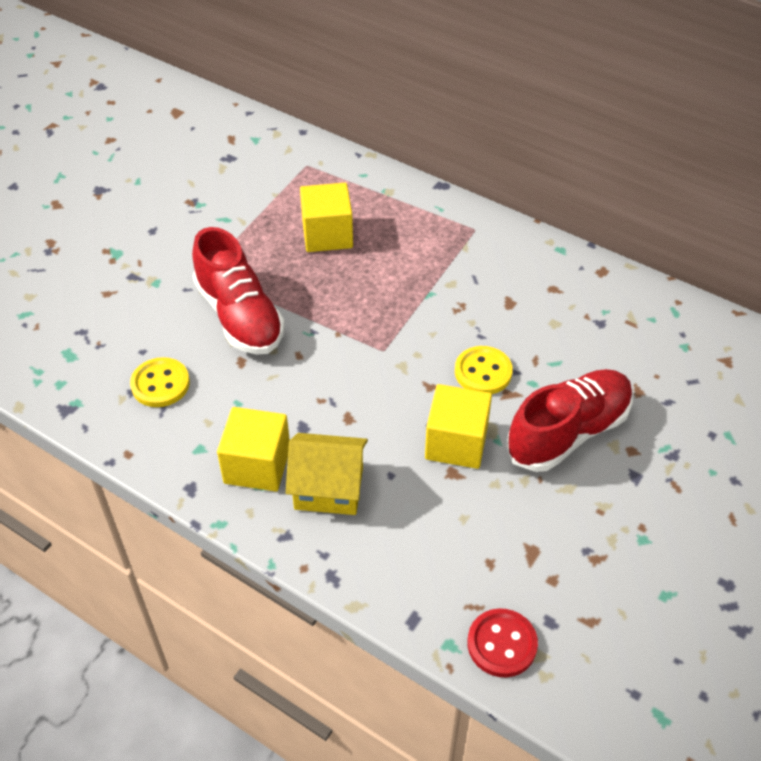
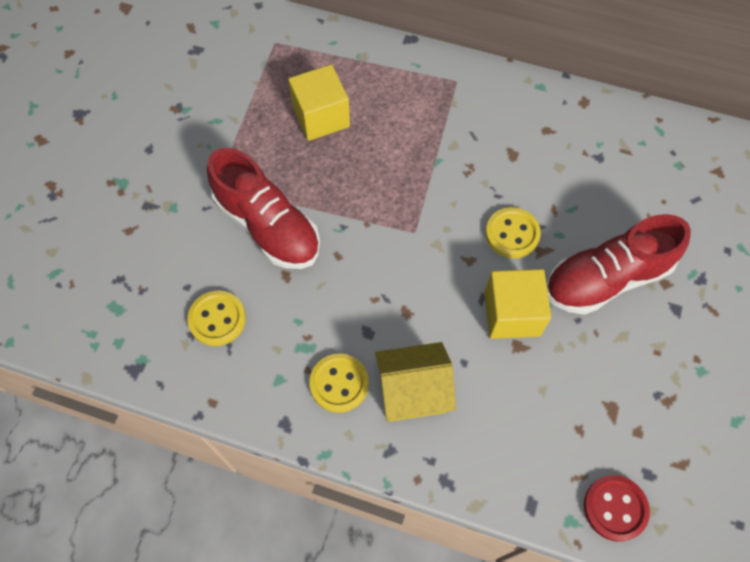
camera: 15 degrees left, 15 degrees up
yellow cube [217,407,290,491] -> yellow button [309,353,369,413]
red shoe [506,369,633,472] -> red shoe turned 150 degrees counterclockwise [546,214,691,315]

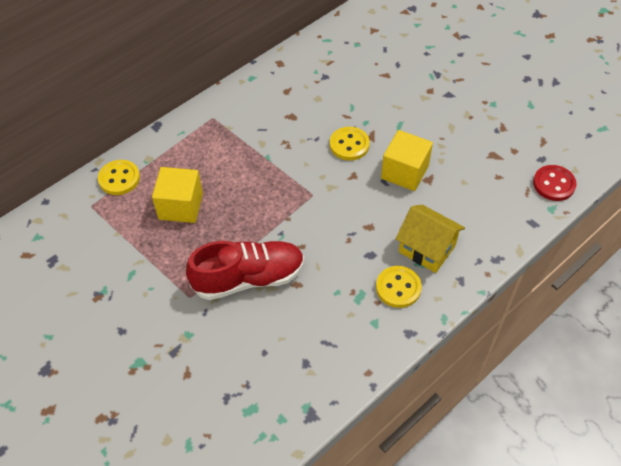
camera: 60 degrees left, 10 degrees down
yellow button [187,290,246,346] -> yellow button moved to [98,160,140,195]
yellow house [375,342,456,422] -> yellow house turned 75 degrees counterclockwise [395,205,465,273]
red shoe [546,214,691,315] -> none

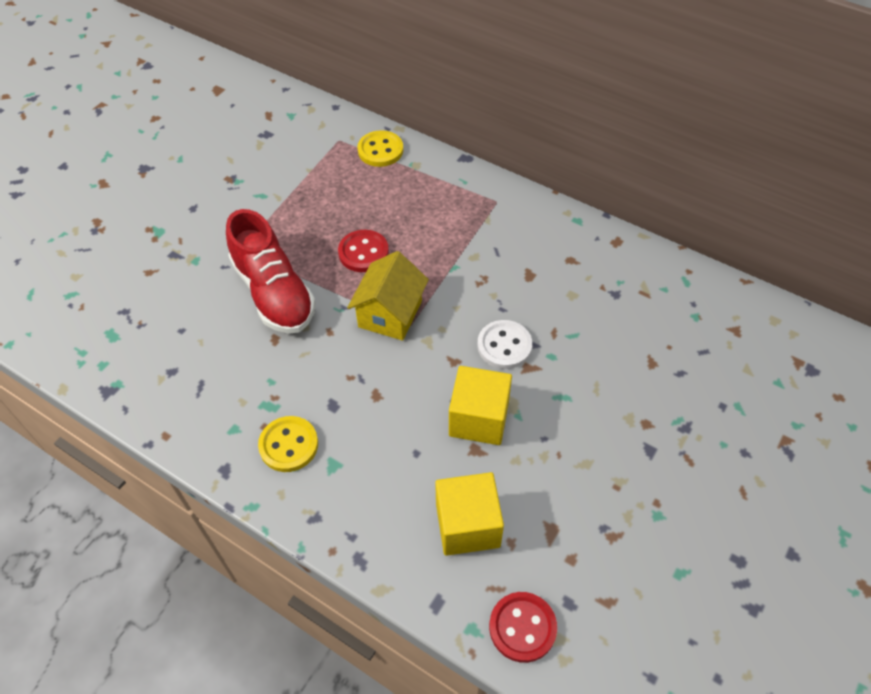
camera: 75 degrees right, 0 degrees up
yellow cube [152,167,203,223] -> yellow cube moved to [435,472,504,556]
yellow button [330,127,370,161] -> white button [477,320,532,369]
yellow house [395,205,465,273] -> yellow house moved to [347,251,429,341]
none -> red button [338,230,389,272]

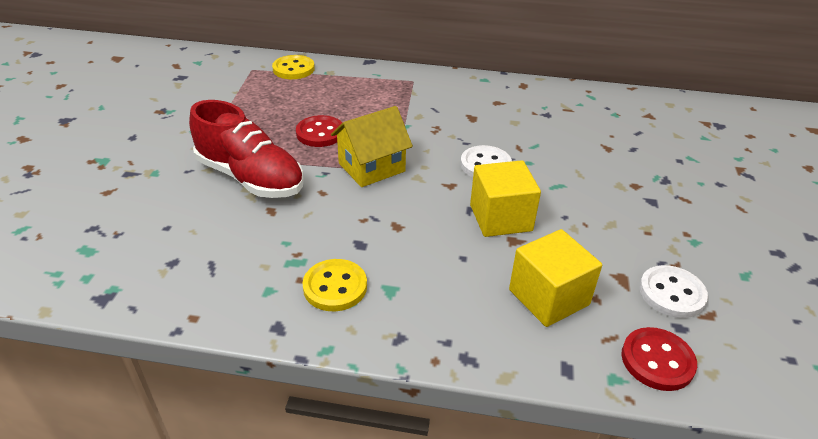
camera: 25 degrees left, 15 degrees down
yellow house [347,251,429,341] -> yellow house turned 60 degrees clockwise [331,106,413,187]
none -> white button [639,265,708,318]

